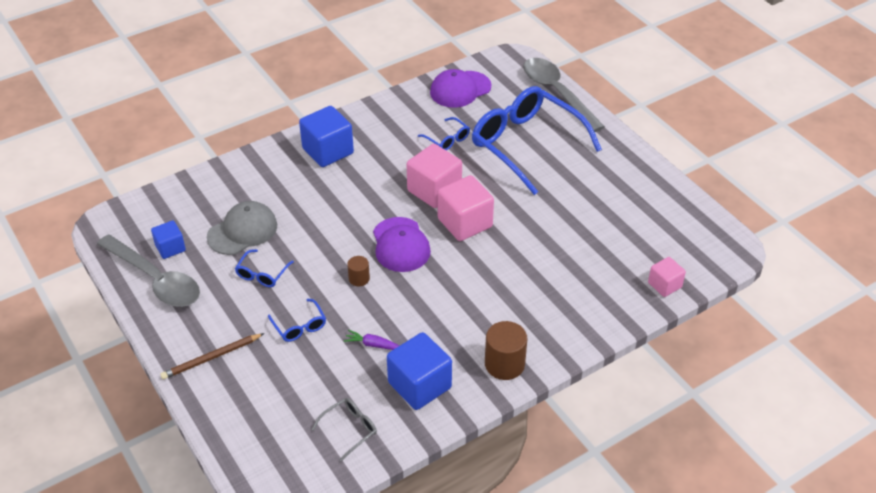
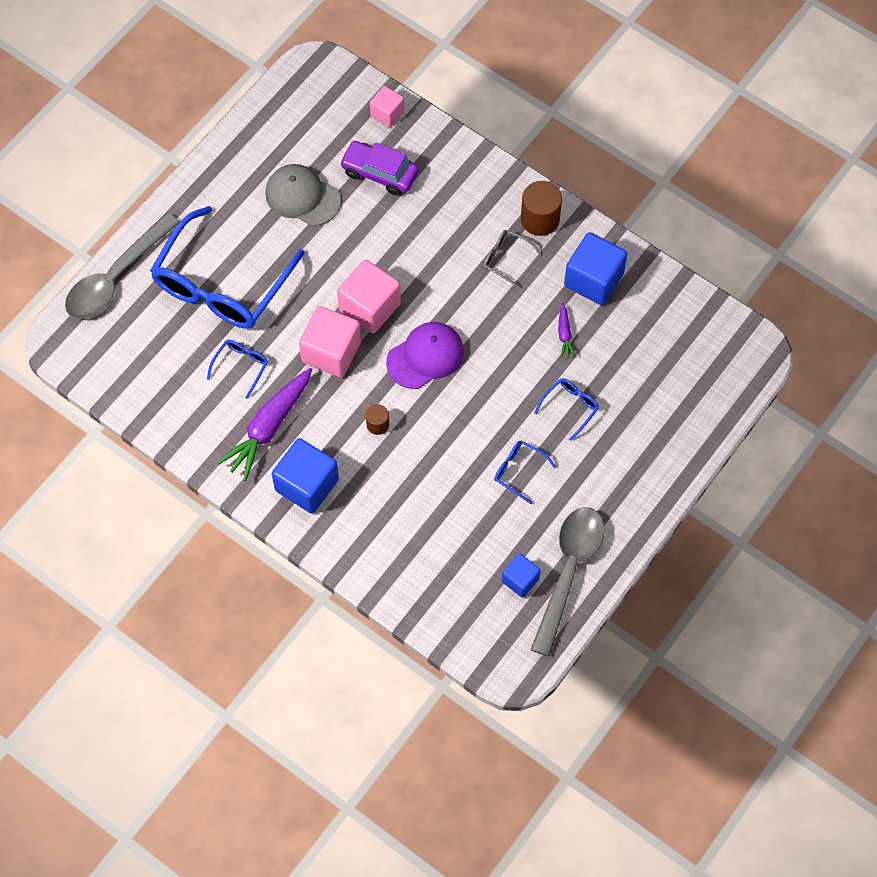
camera: 110 degrees left, 20 degrees up
brown pencil [160,333,264,379] -> none
grey cap [207,201,277,255] -> grey cap moved to [265,164,341,226]
blue glasses [235,249,294,287] -> blue glasses turned 150 degrees counterclockwise [494,440,556,504]
grey glasses [311,398,377,461] -> grey glasses moved to [483,230,542,289]
brown cylinder [347,256,370,286] -> brown cylinder moved to [366,404,389,435]
purple cap [430,69,491,108] -> none
none -> purple carrot [217,368,312,481]
none -> purple car [340,141,418,196]

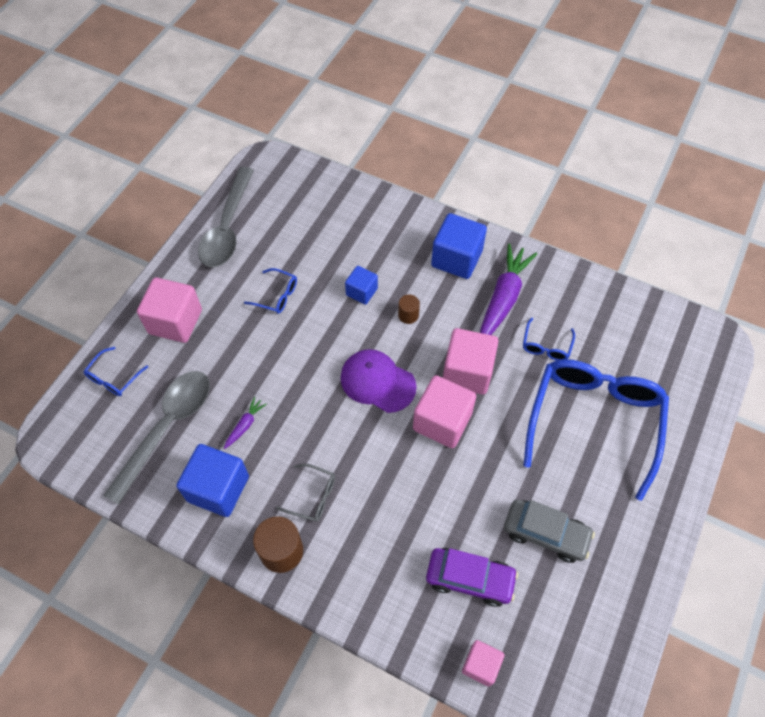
camera: 170 degrees right, 5 degrees down
grey spoon [65,212,179,319] -> grey spoon moved to [103,371,210,505]
grey cap [265,164,341,226] -> grey car [504,500,595,563]
purple cap [386,322,464,389] -> purple cap turned 75 degrees clockwise [341,349,417,413]
blue cube [502,553,541,598] -> blue cube moved to [345,266,378,305]
blue glasses [534,378,599,441] -> blue glasses moved to [83,347,148,396]
purple carrot [558,303,576,359] -> purple carrot turned 45 degrees clockwise [224,397,267,449]
none -> pink cube [137,277,202,343]

